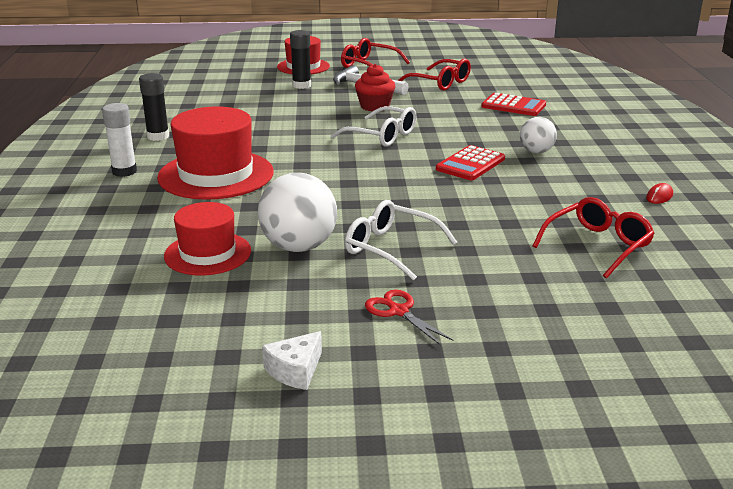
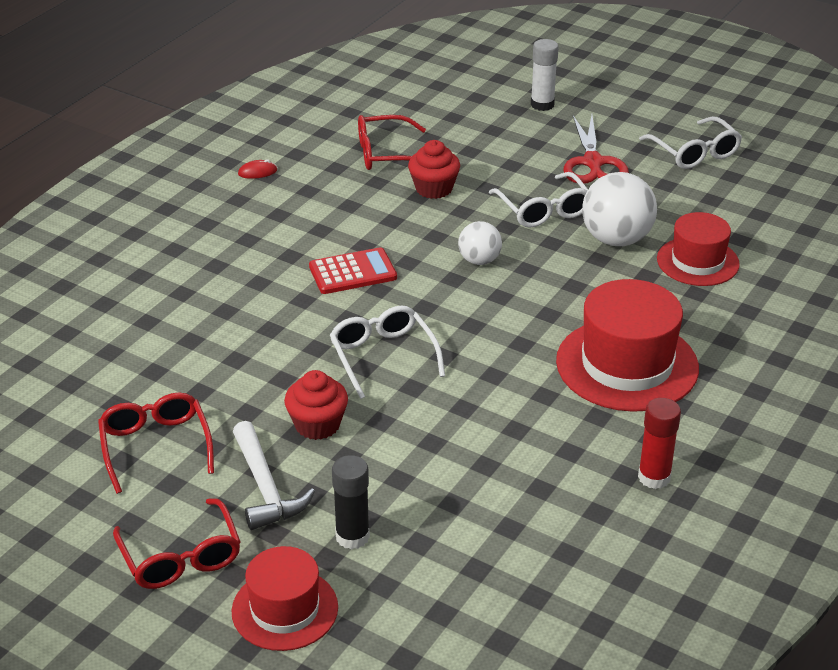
camera: 145 degrees left, 10 degrees up
white glue stick [102,103,137,177] -> white glue stick moved to [531,39,559,111]
black glue stick [139,73,169,141] -> red glue stick [638,398,681,489]
white cheese [262,331,322,390] -> white glasses [639,116,742,169]
red scissors [365,290,453,346] -> red scissors [563,115,629,184], size x1.62
red calculator [481,93,546,116] -> none
white ball [520,117,557,153] -> white ball moved to [458,221,502,265]
none -> red cupcake [408,140,460,199]

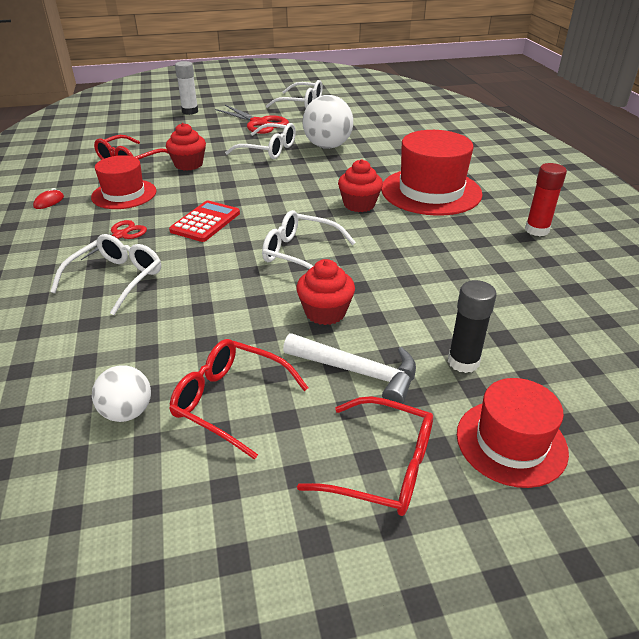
camera: 45 degrees left, 0 degrees up
white ball [458,221,502,265] -> white ball moved to [92,365,151,422]
red hat [657,212,740,286] -> red hat moved to [91,155,156,209]
none -> white glasses [50,234,161,315]
none -> red scissors [81,220,147,260]
none -> red cupcake [338,159,383,212]

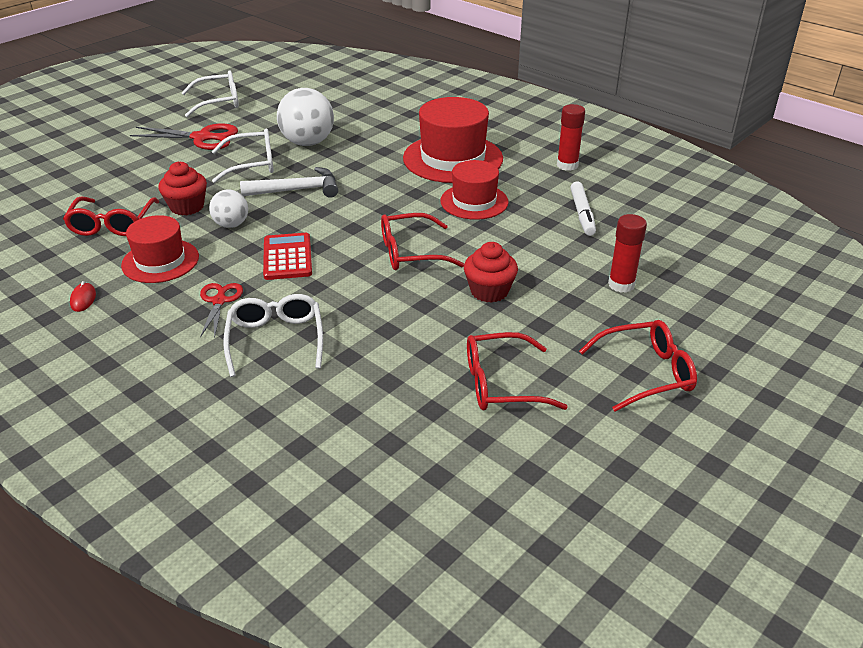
camera: 35 degrees left, 0 degrees up
white ball [92,365,151,422] -> white ball moved to [209,190,248,228]
white glue stick [175,61,198,115] -> none
white glasses [262,210,356,269] -> red glasses [381,213,464,270]
white hammer [283,333,416,404] -> white hammer moved to [240,167,338,198]
red cupcake [338,159,383,212] -> none
black glue stick [448,280,497,373] -> red glue stick [608,214,647,293]
red hat [457,378,569,488] -> red hat moved to [440,160,509,220]
none -> white marker [570,181,596,236]

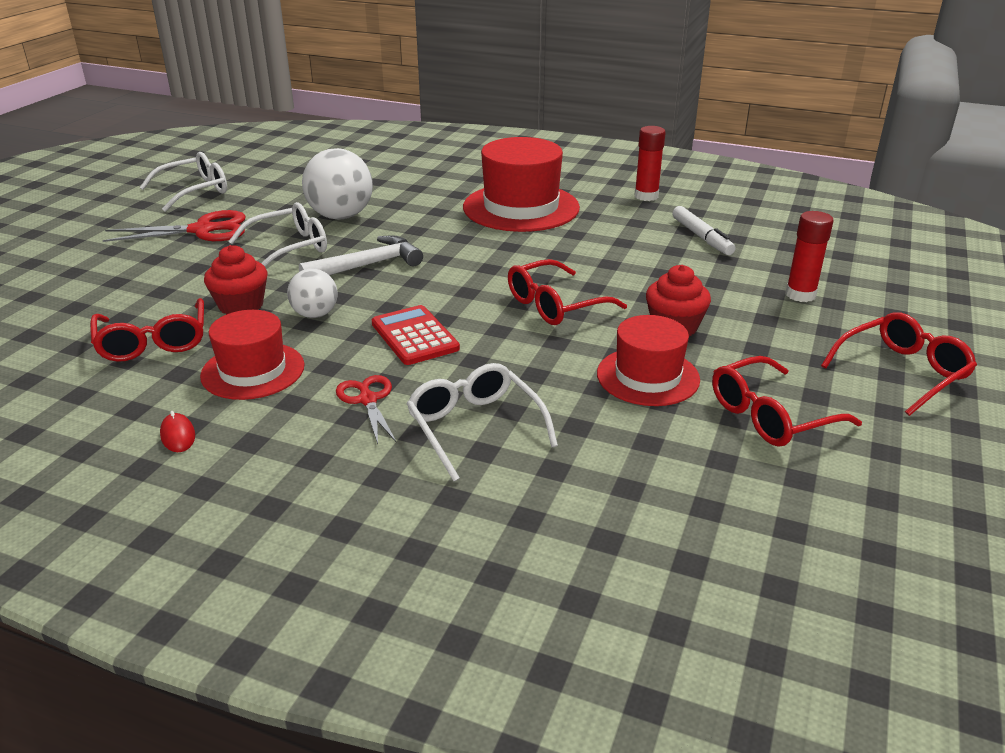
camera: 20 degrees left, 5 degrees down
red hat [440,160,509,220] -> red hat moved to [597,315,700,406]

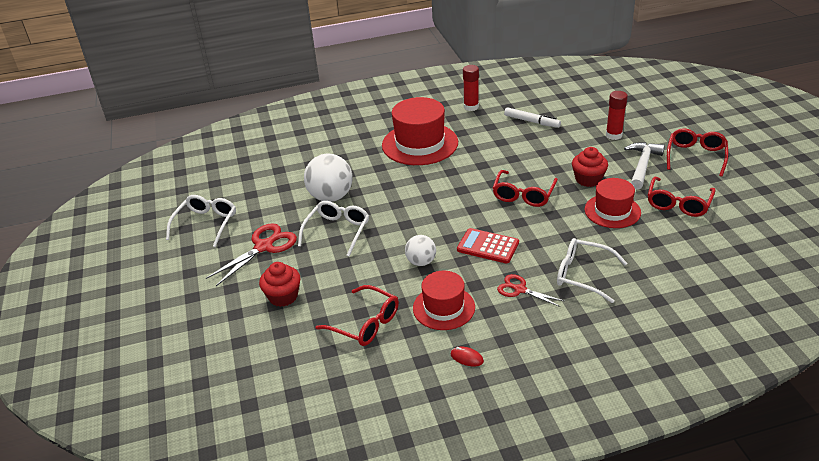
camera: 35 degrees left, 5 degrees up
red cupcake [204,245,268,315] -> red cupcake moved to [259,262,301,307]
white hammer [299,235,423,275] -> white hammer moved to [624,142,665,190]

